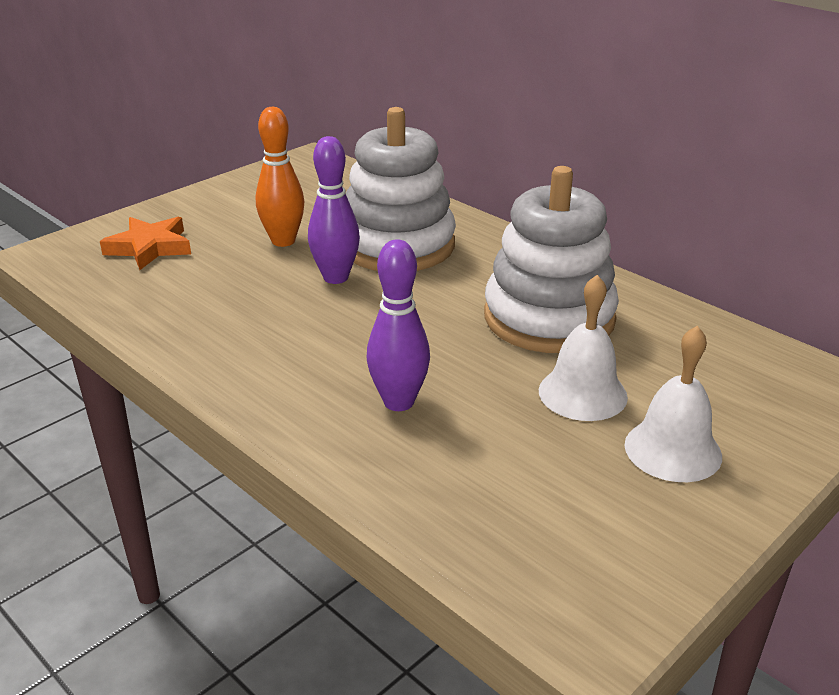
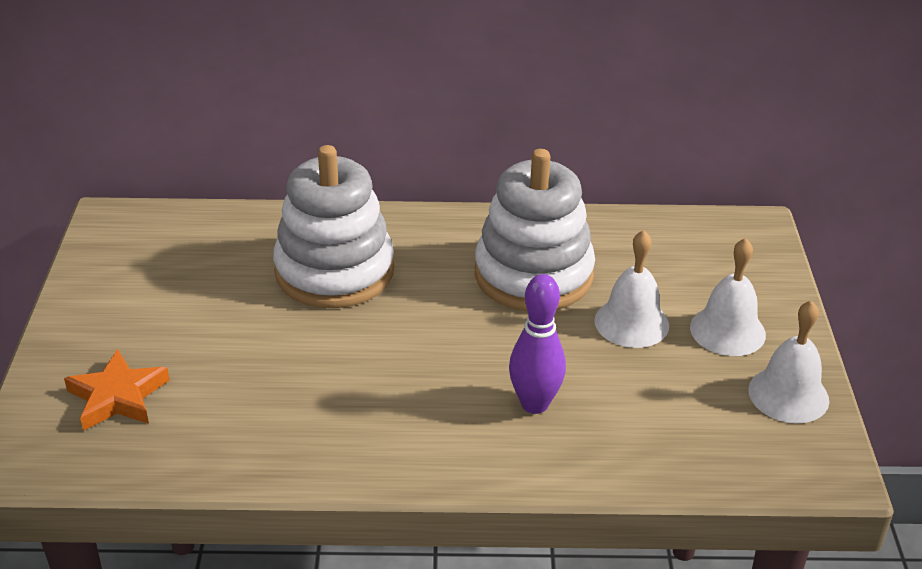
camera: 45 degrees left, 5 degrees up
orange bowling pin [256,107,304,247] -> none
purple bowling pin [308,136,360,284] -> none
none -> white bell [748,300,829,423]

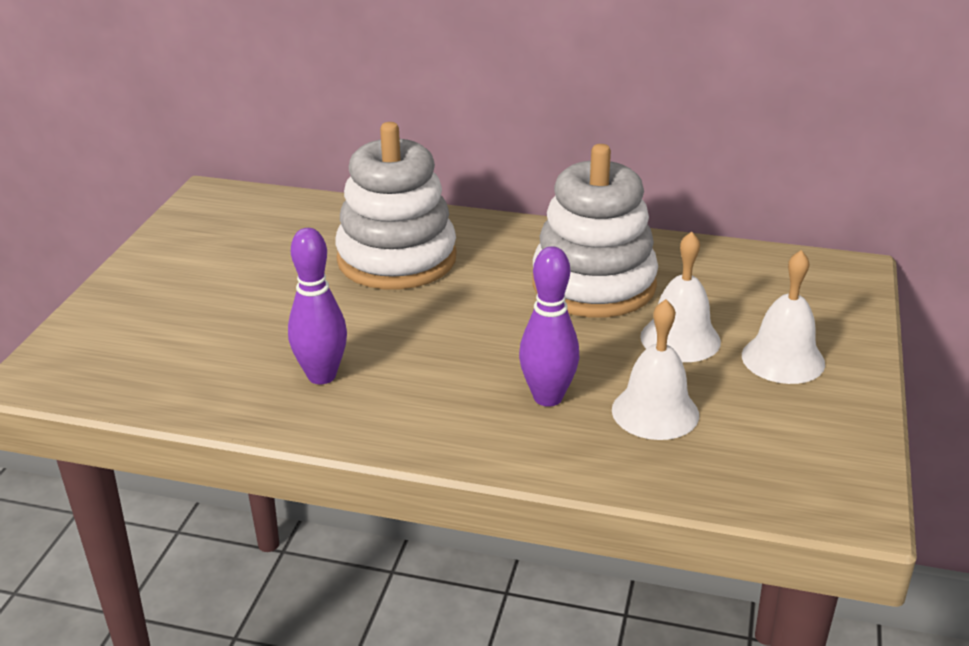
camera: 15 degrees right, 5 degrees down
orange star [64,349,170,431] -> none
white bell [748,300,829,423] -> white bell moved to [612,299,699,440]
none -> purple bowling pin [288,228,347,384]

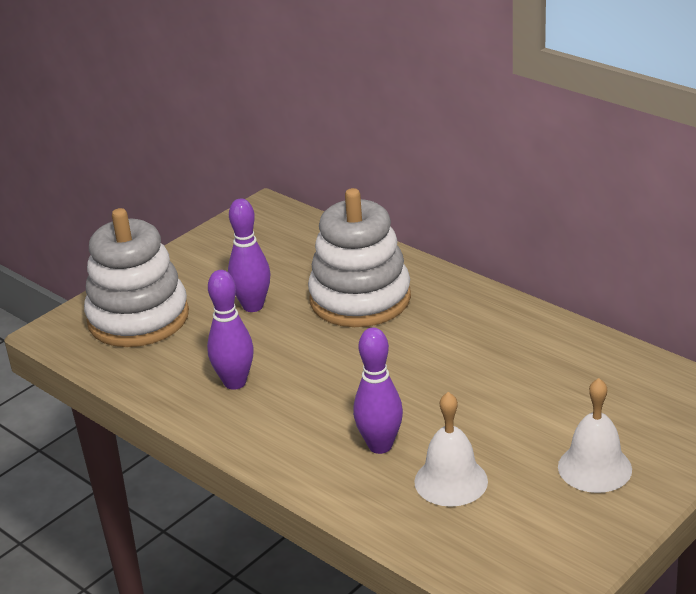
camera: 30 degrees right, 0 degrees up
white stacking toy [532,144,658,318] -> white stacking toy moved to [84,208,189,347]
white bell [640,231,721,362] -> none
none -> purple bowling pin [228,199,270,312]

